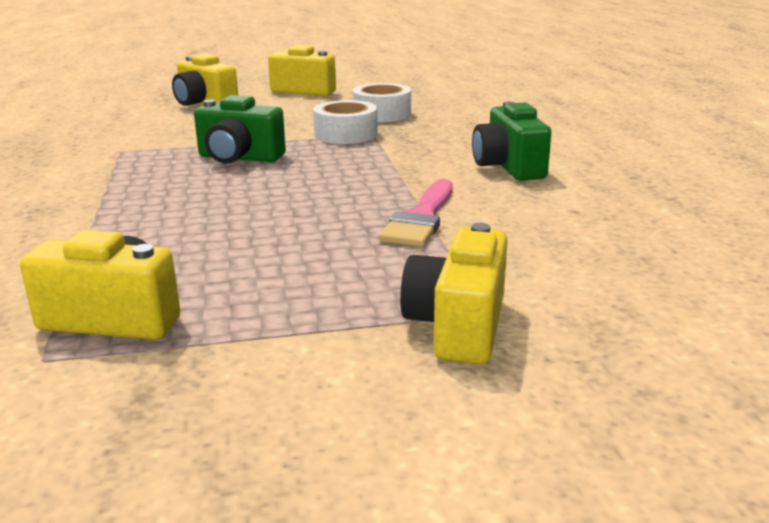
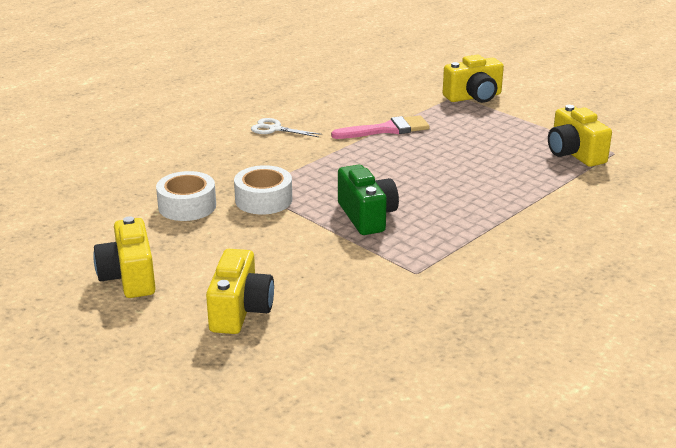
camera: 125 degrees left, 5 degrees up
green camera [472,102,552,181] -> white scissors [251,118,322,137]

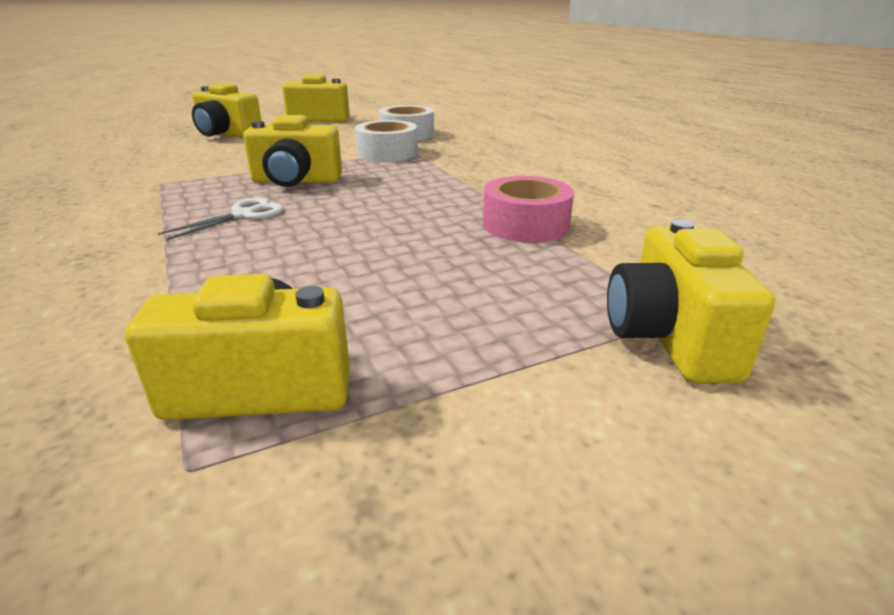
camera: 110 degrees right, 0 degrees up
white scissors [251,118,322,137] -> white scissors moved to [158,197,284,241]
pink brush [331,115,430,139] -> pink tape [483,176,574,243]
green camera [338,165,399,235] -> yellow camera [243,115,342,187]

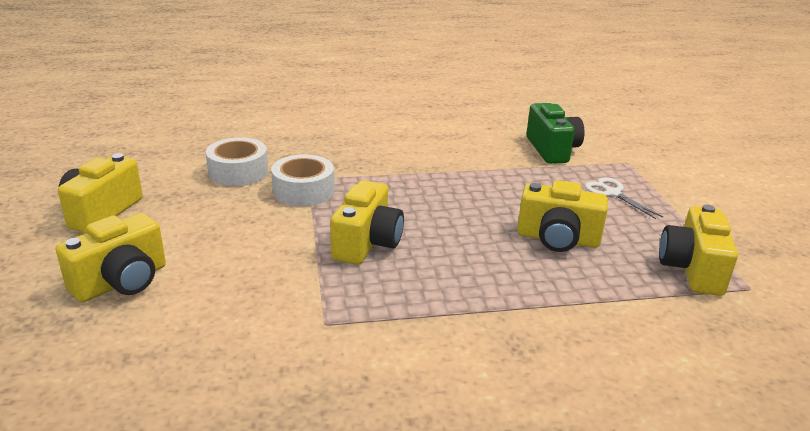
camera: 75 degrees left, 0 degrees up
white scissors [158,197,284,241] -> white scissors moved to [585,177,663,219]
pink tape [483,176,574,243] -> none
yellow camera [607,219,775,383] -> yellow camera moved to [517,180,608,252]
none -> green camera [526,103,585,164]

